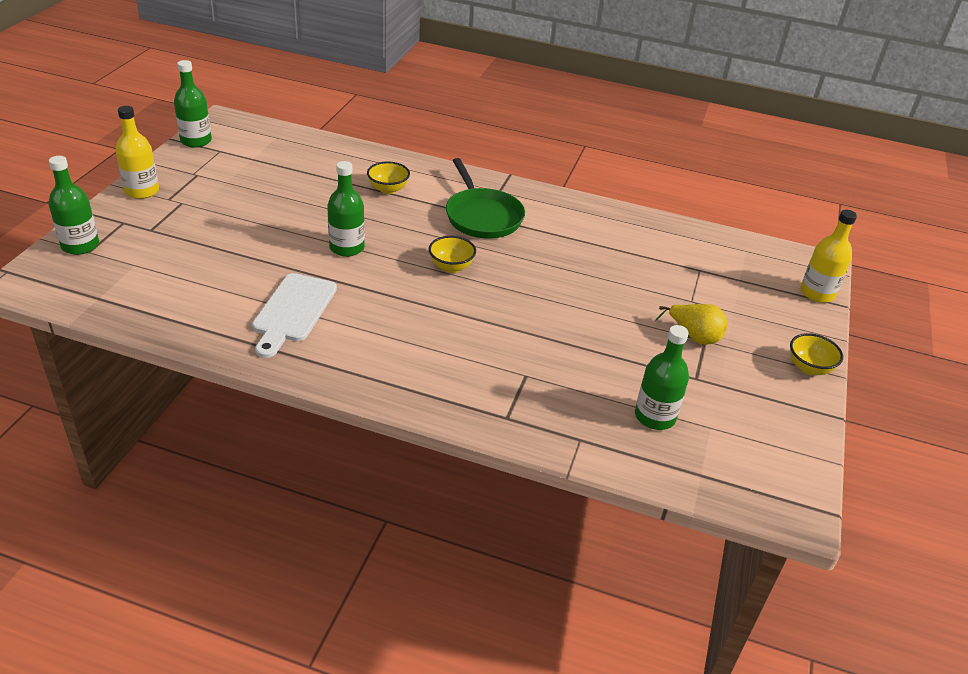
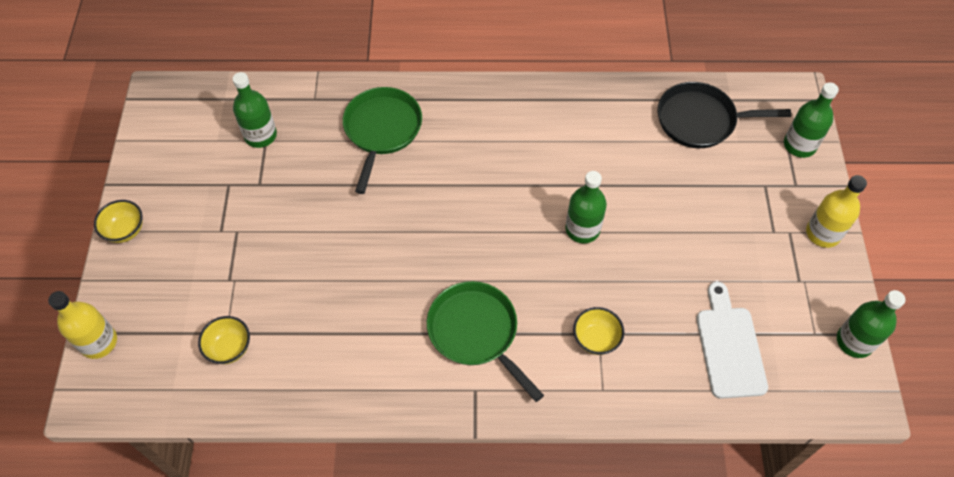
camera: 165 degrees right, 20 degrees up
white cutting board [252,273,337,358] -> white cutting board moved to [696,282,768,399]
yellow bowl [429,236,476,273] -> yellow bowl moved to [198,316,250,364]
yellow pear [655,304,728,345] -> none
none -> green pan [343,87,422,194]
none -> black pan [658,82,791,148]

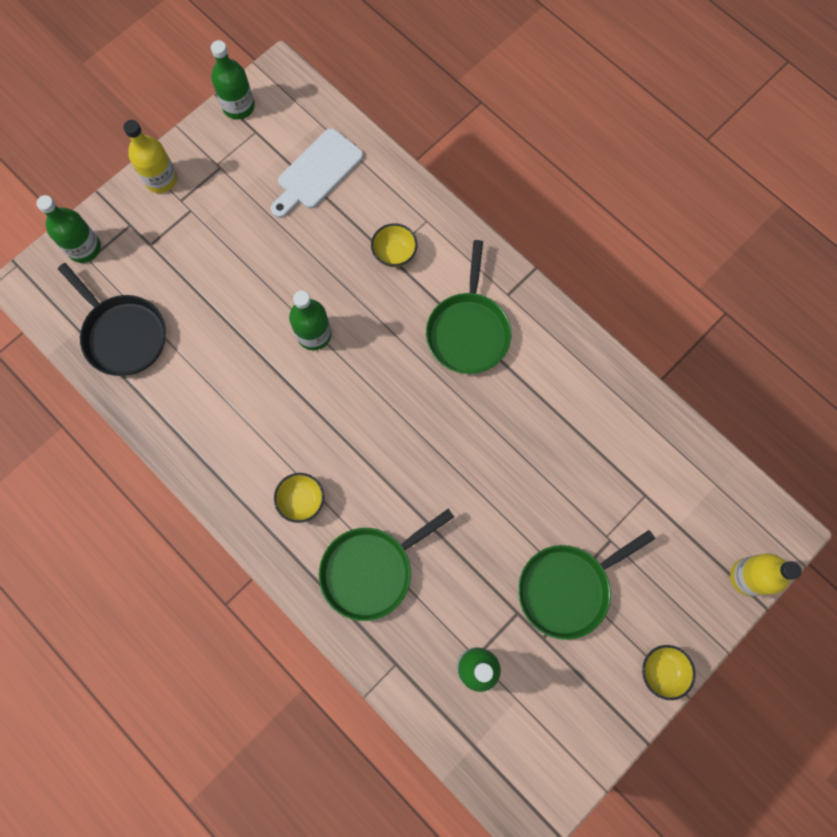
camera: 135 degrees left, 15 degrees up
yellow bowl [198,316,250,364] -> yellow bowl moved to [274,473,324,523]
none -> green pan [518,530,655,640]

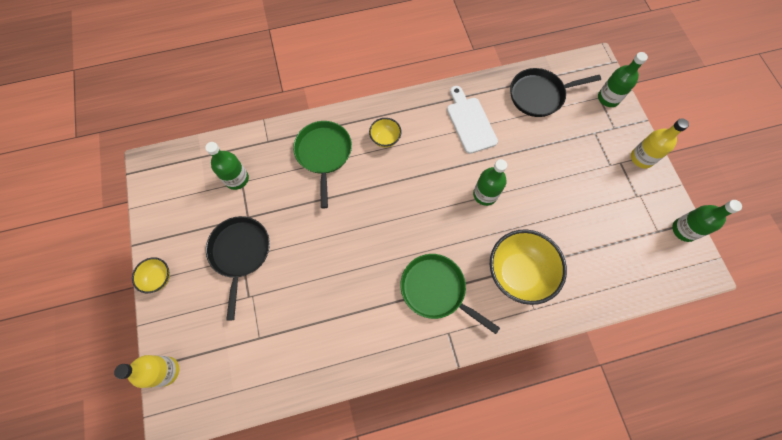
camera: 120 degrees right, 5 degrees down
white cutting board [271,128,363,218] -> white cutting board moved to [447,86,498,154]
yellow bowl [371,223,417,267] -> yellow bowl [490,229,567,305], size x2.03
green pan [518,530,655,640] -> black pan [206,216,270,321]

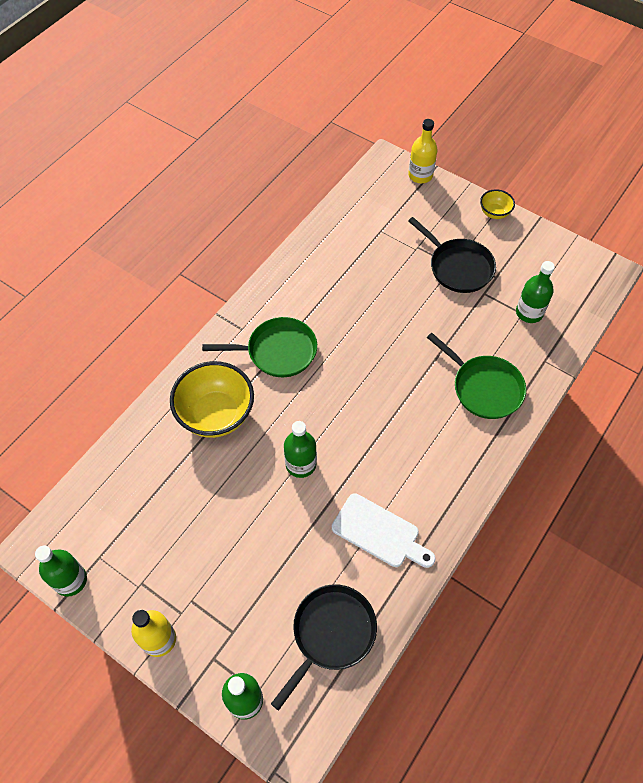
camera: 140 degrees right, 10 degrees down
yellow bowl [369,118,402,148] -> none

